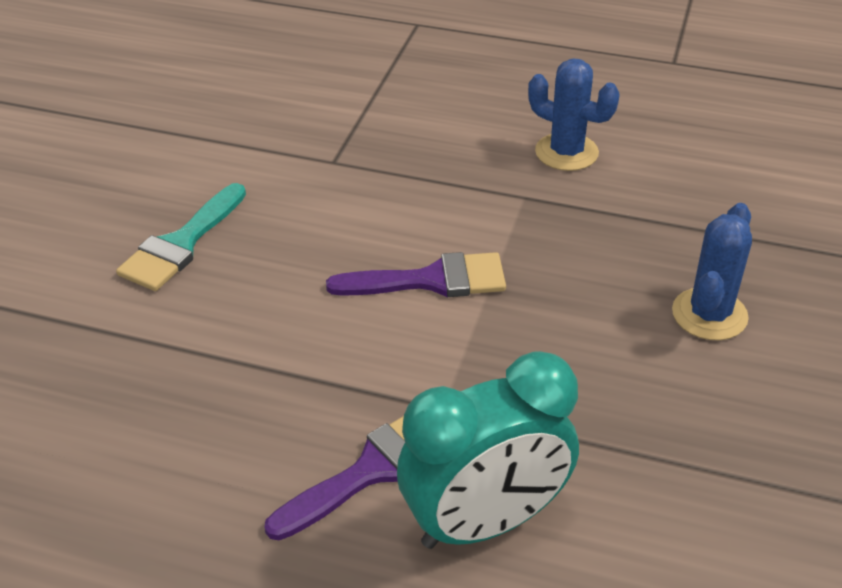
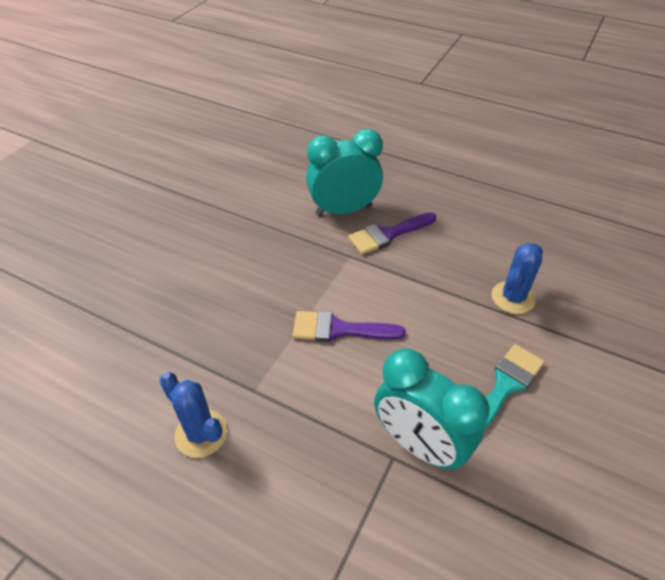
camera: 170 degrees left, 5 degrees up
blue cactus [672,203,752,340] -> blue cactus moved to [492,243,543,314]
none -> turquoise clock [374,348,489,471]

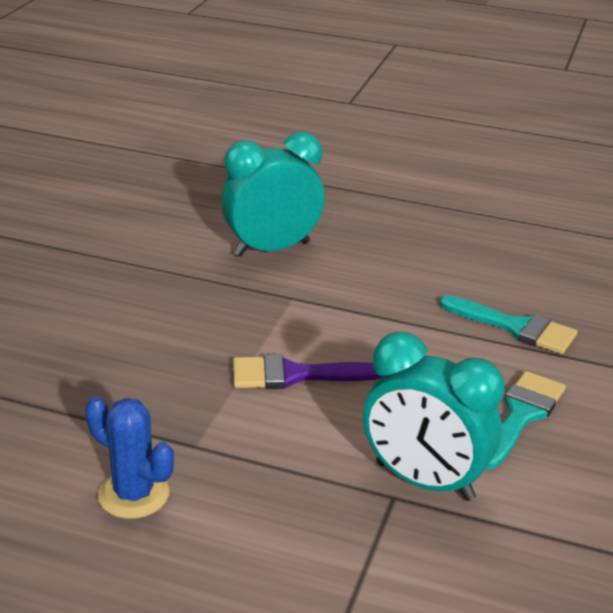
camera: 10 degrees left, 15 degrees down
purple brush [348,212,436,254] -> none
blue cactus [492,243,543,314] -> turquoise brush [440,295,577,354]

